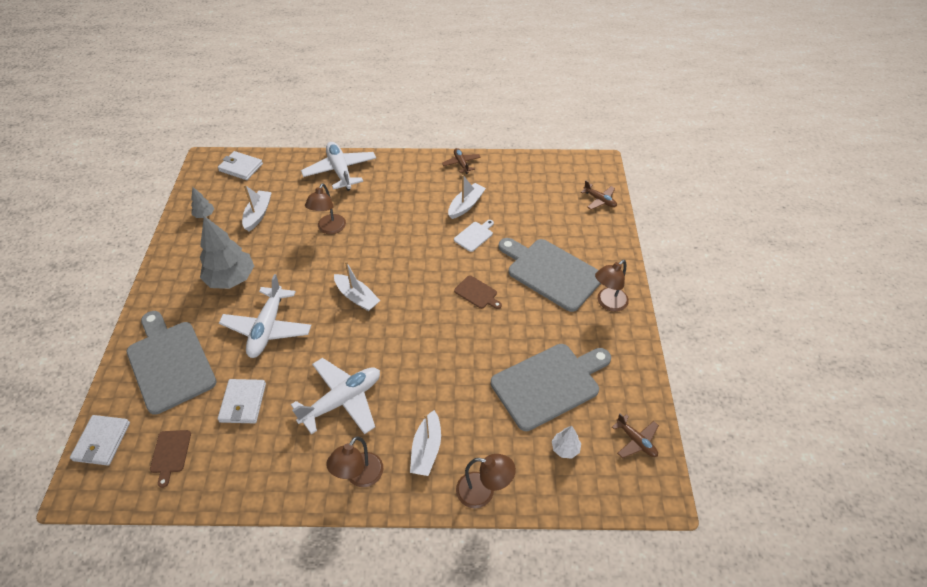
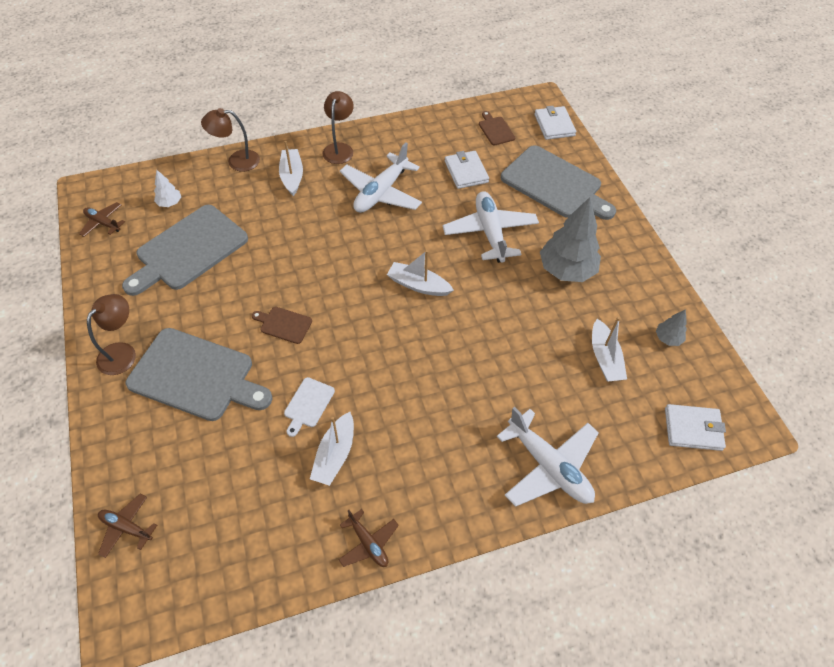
camera: 160 degrees right, 5 degrees up
brown lamp [305,183,346,234] -> none

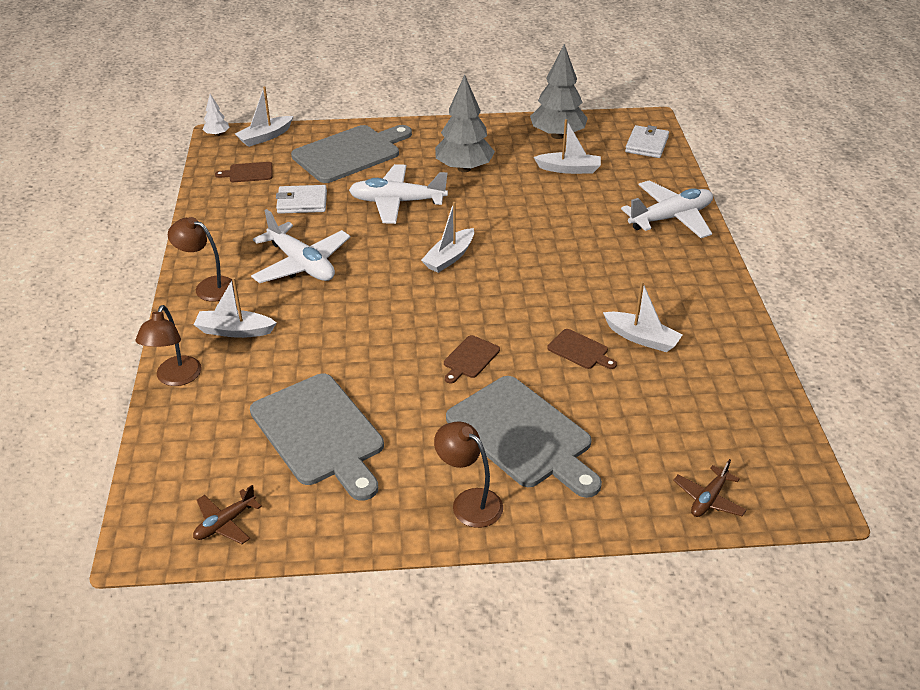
camera: 75 degrees left, 15 degrees down
grey cutting board [126,328,272,421] -> grey cutting board turned 105 degrees clockwise [446,376,602,498]
white tree [154,170,181,207] -> white tree moved to [202,94,230,136]
white cutting board [284,377,335,437] -> brown cutting board [547,329,617,369]
brown plane [339,509,399,567] -> none
white wallet [534,106,576,140] -> white boat [235,86,293,147]
grey tree [656,309,687,346] -> grey tree [530,44,588,139], size x2.14

